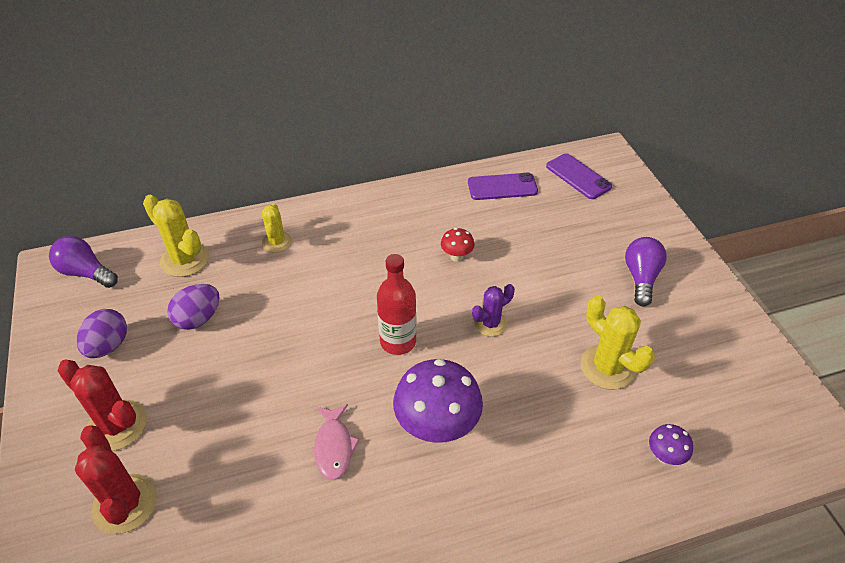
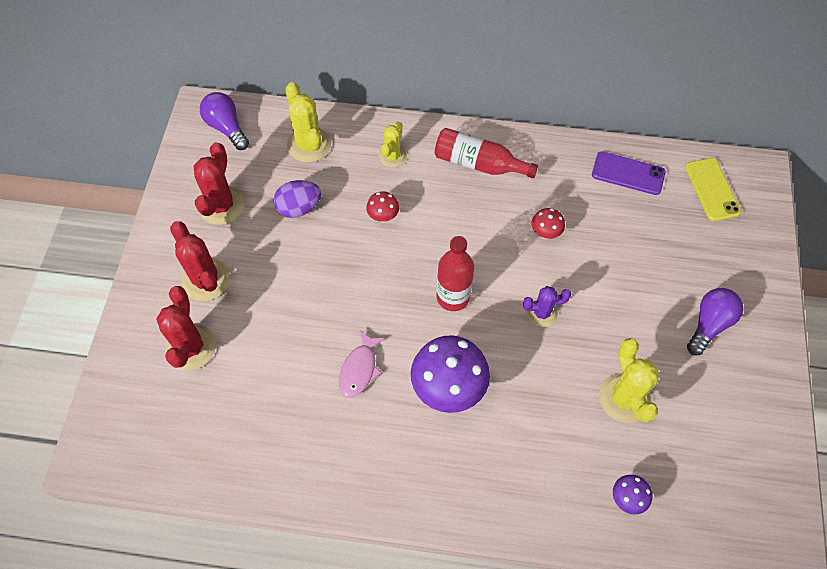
camera: 25 degrees right, 15 degrees up
purple egg [77,309,127,358] -> red cactus [194,142,245,225]
purple phone [546,153,612,199] -> yellow phone [685,158,741,221]
none -> red mushroom [366,191,399,222]
none -> red bottle [435,128,538,178]

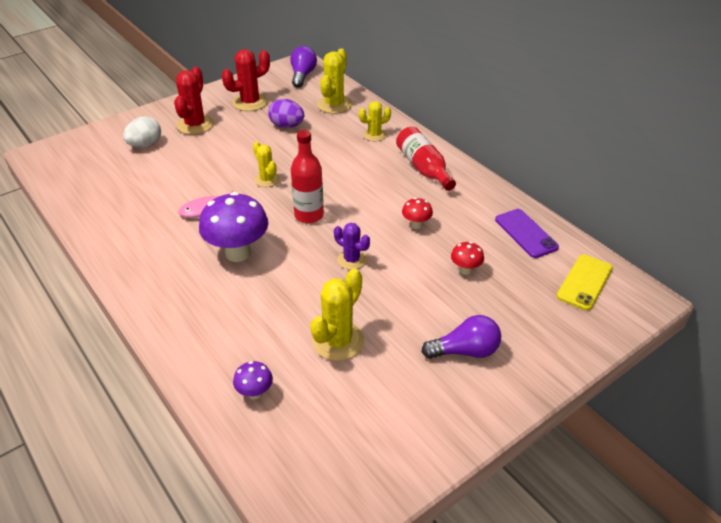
camera: 45 degrees right, 20 degrees down
red cactus [156,286,216,371] -> white egg [123,116,161,148]
red mushroom [366,191,399,222] -> red mushroom moved to [451,242,484,275]
none -> yellow cactus [253,142,280,187]

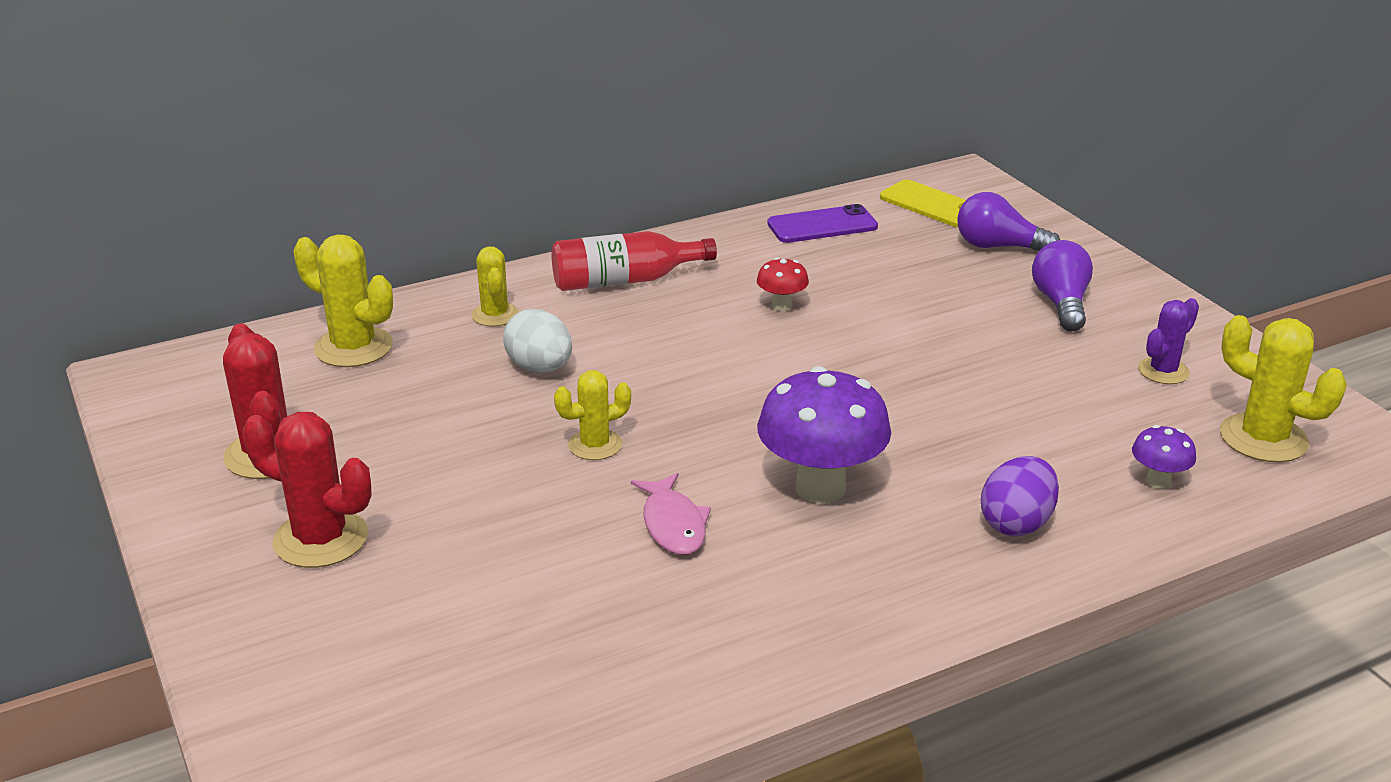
camera: 80 degrees left, 10 degrees down
white egg [123,116,161,148] -> white egg moved to [503,309,572,372]
purple egg [268,99,304,128] -> purple egg moved to [981,456,1059,537]
purple light bulb [290,46,317,88] -> purple light bulb moved to [957,192,1060,251]
red bottle [291,130,324,223] -> none
yellow cactus [310,269,364,361] -> yellow cactus moved to [1220,315,1347,462]
purple cactus [334,223,370,270] -> purple cactus moved to [1138,298,1199,384]
red mushroom [451,242,484,275] -> none

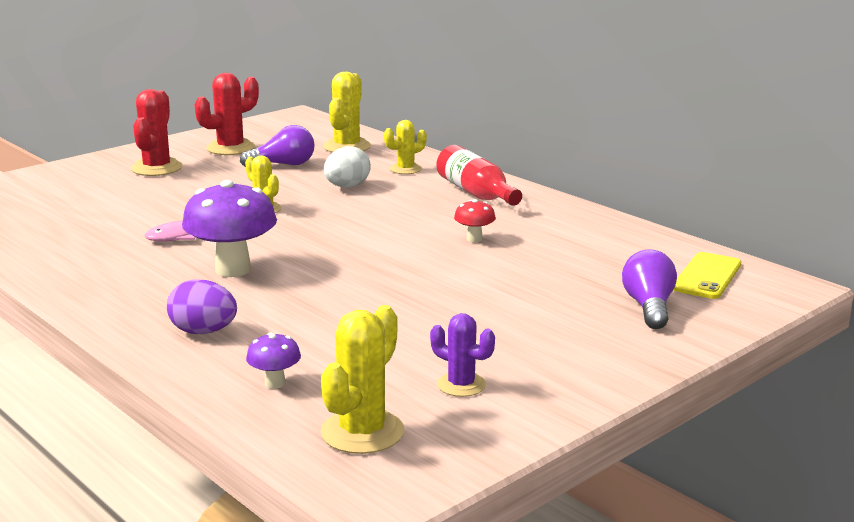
camera: 75 degrees right, 10 degrees down
purple phone [767,204,878,243] -> none
purple light bulb [1032,240,1093,332] -> purple light bulb moved to [240,125,315,167]

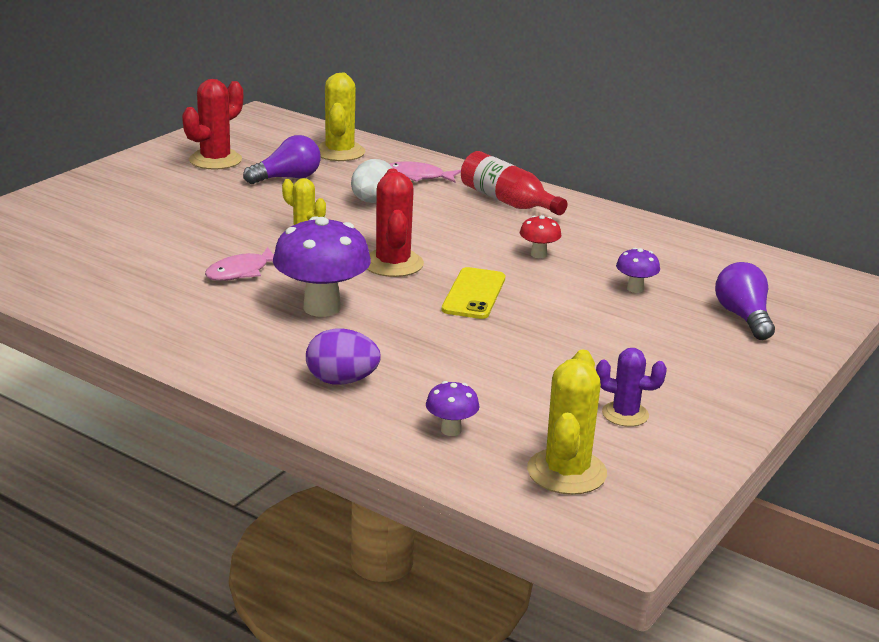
camera: 15 degrees left, 5 degrees up
red cactus [131,89,182,176] -> red cactus moved to [367,169,424,277]
yellow cactus [384,120,427,174] -> pink fish [390,161,461,183]
yellow phone [674,252,741,299] -> yellow phone moved to [442,267,505,319]
none -> purple mushroom [616,248,660,293]

